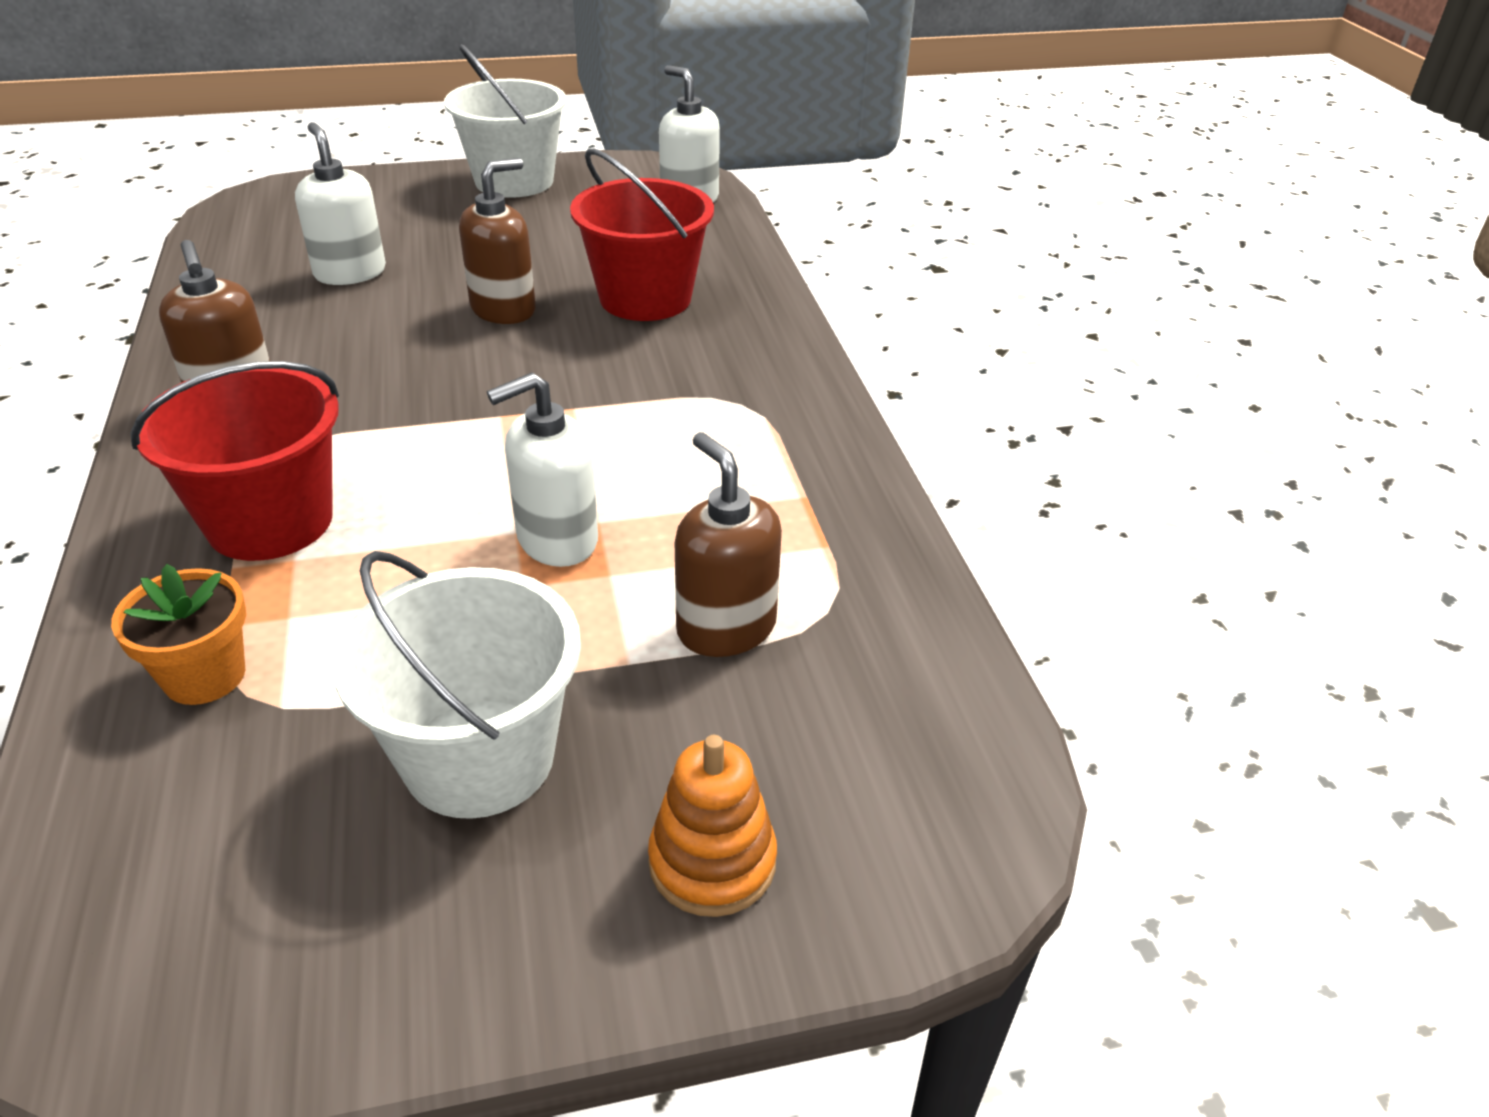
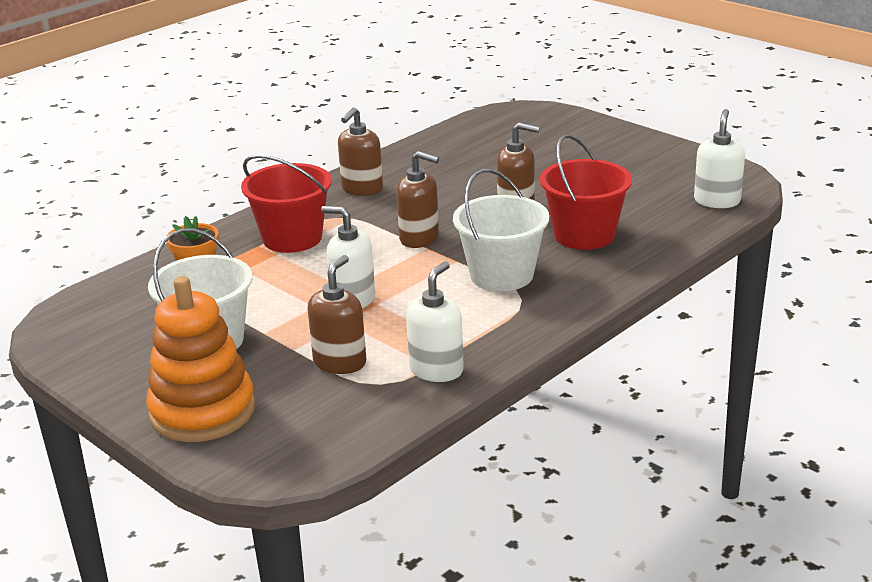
camera: 60 degrees right, 10 degrees down
white soap dispenser [295,122,386,285] -> white soap dispenser moved to [406,262,464,382]
white bucket [444,44,567,198] -> white bucket moved to [453,169,549,291]
orange stacking toy [648,735,777,917] -> orange stacking toy [146,276,255,442], size x1.81
none -> brown soap dispenser [396,151,439,248]

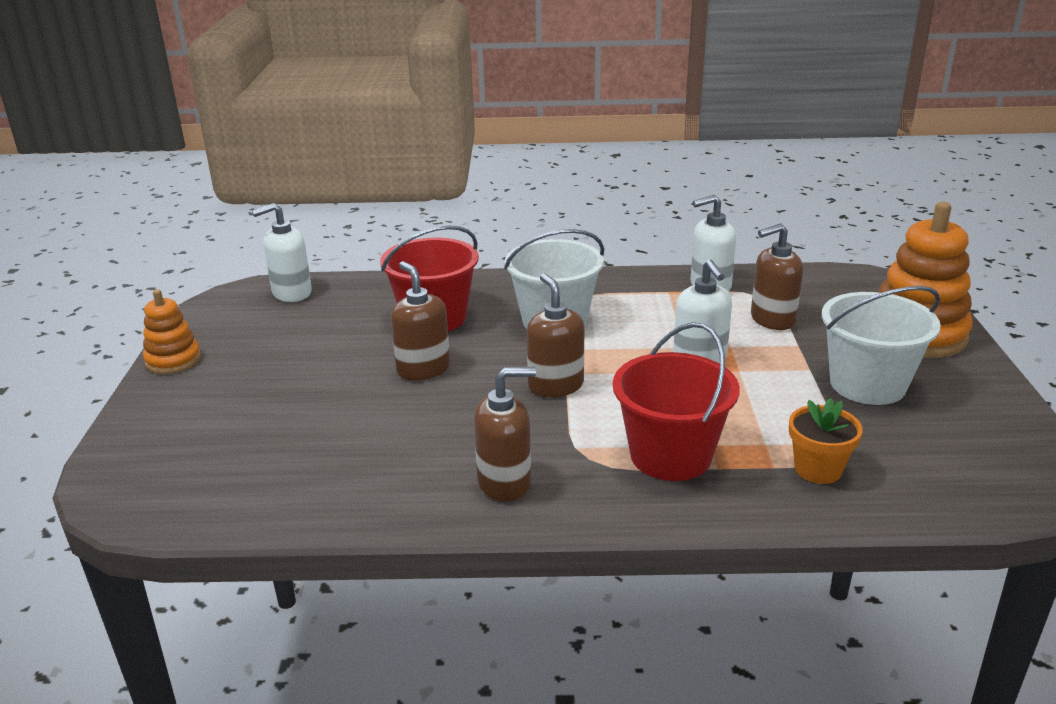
camera: 135 degrees left, 0 degrees up
none -> orange stacking toy [143,290,201,374]

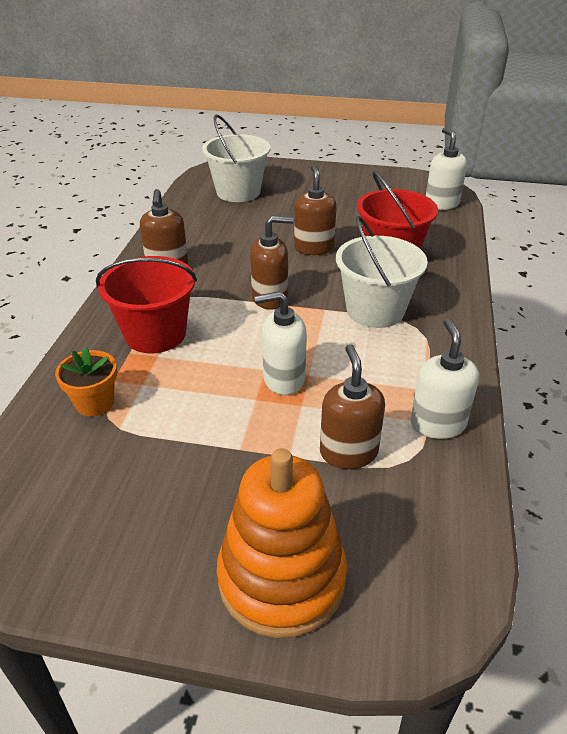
camera: 100 degrees right, 10 degrees up
orange stacking toy [143,290,201,374] -> none
brown soap dispenser [391,261,450,381] -> brown soap dispenser turned 75 degrees counterclockwise [294,165,336,255]
white bucket [822,286,941,405] -> white bucket moved to [202,115,271,202]

